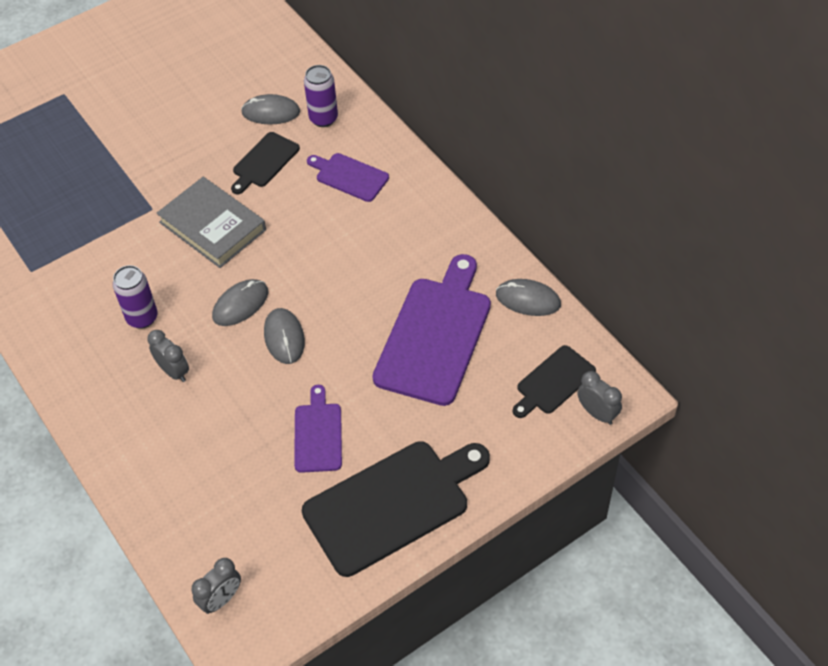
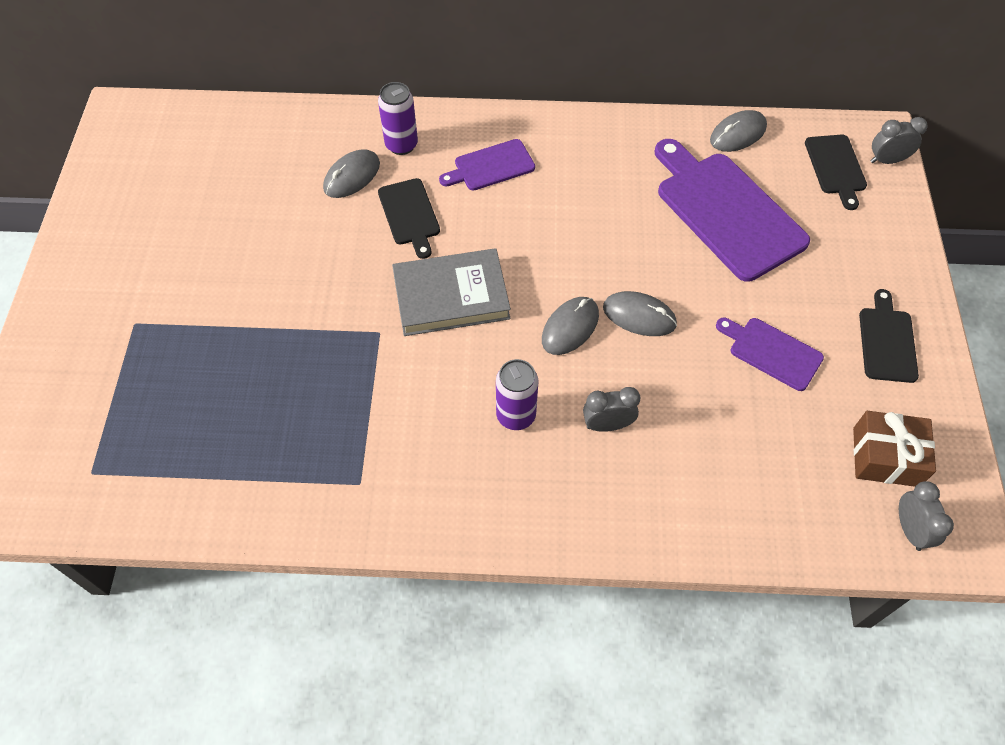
camera: 55 degrees left, 5 degrees up
grey mouse [212,279,269,326] -> grey mouse turned 45 degrees clockwise [542,297,599,355]
black cutting board [302,441,490,577] -> black cutting board [859,289,919,383], size x0.53
none -> brown gift [853,411,936,487]

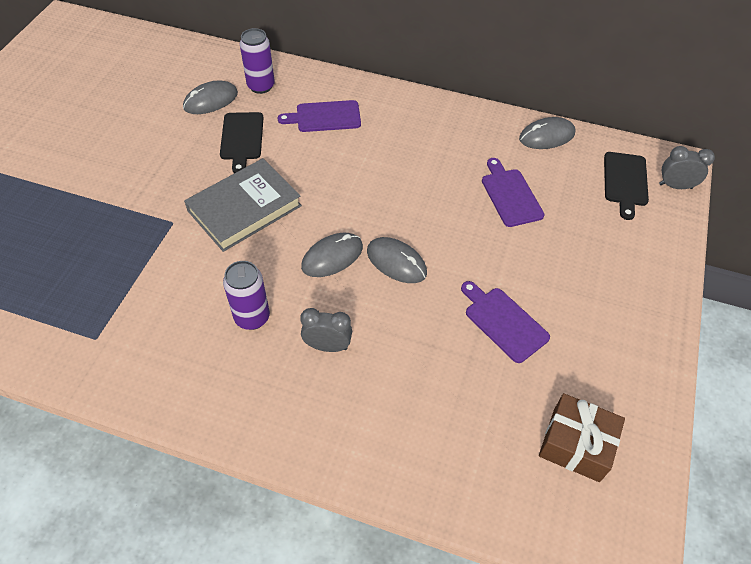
camera: 15 degrees right, 5 degrees down
grey book [392,248,511,336] -> grey book turned 45 degrees counterclockwise [184,158,302,252]
purple cutting board [655,139,810,282] -> purple cutting board [482,158,545,227], size x0.53
black cutting board [859,289,919,383] -> none
grey clock [899,481,954,551] -> none

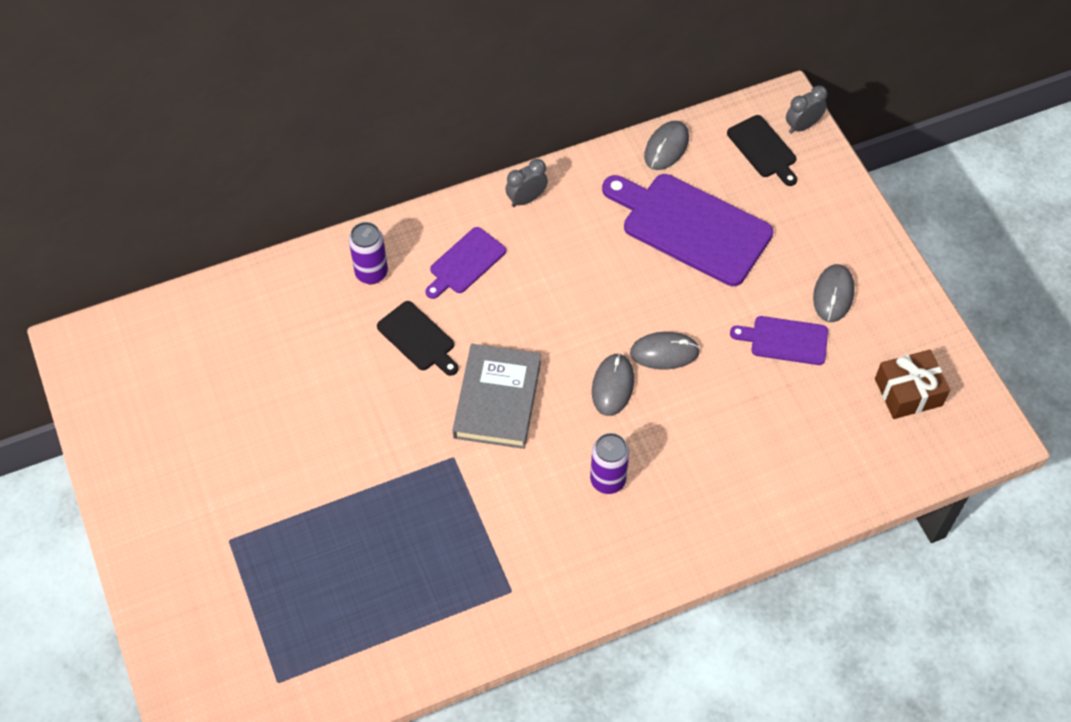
camera: 40 degrees left, 5 degrees up
grey mouse [183,80,238,114] -> grey mouse moved to [813,264,855,322]
grey clock [300,308,352,352] -> grey clock moved to [505,159,548,207]
purple cutting board [482,158,545,227] -> purple cutting board [602,174,773,286], size x1.90

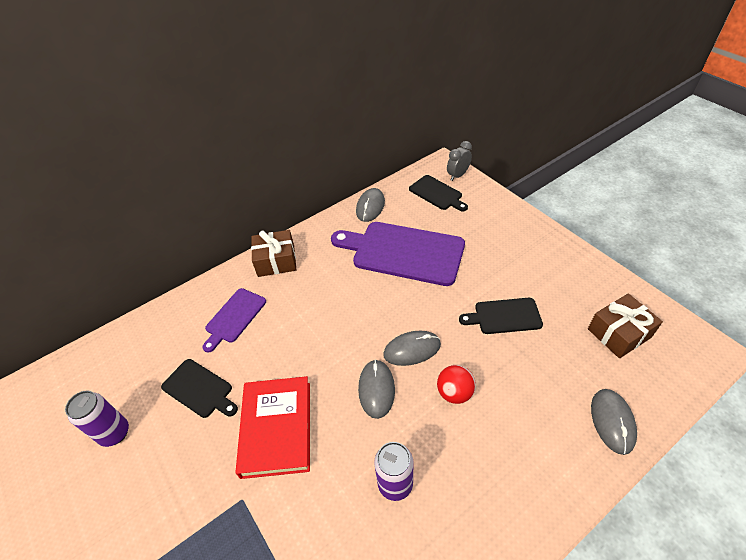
camera: 10 degrees left, 10 degrees down
purple can [349,222,388,284] -> purple can moved to [65,391,129,447]
grey book [453,344,541,449] -> red book [235,376,310,479]
grey clock [505,159,548,207] -> brown gift [251,230,296,277]
purple cutting board [730,316,828,365] -> black cutting board [459,298,543,334]
grey mouse [813,264,855,322] -> grey mouse moved to [591,389,637,455]
none -> red ball [437,365,476,404]

